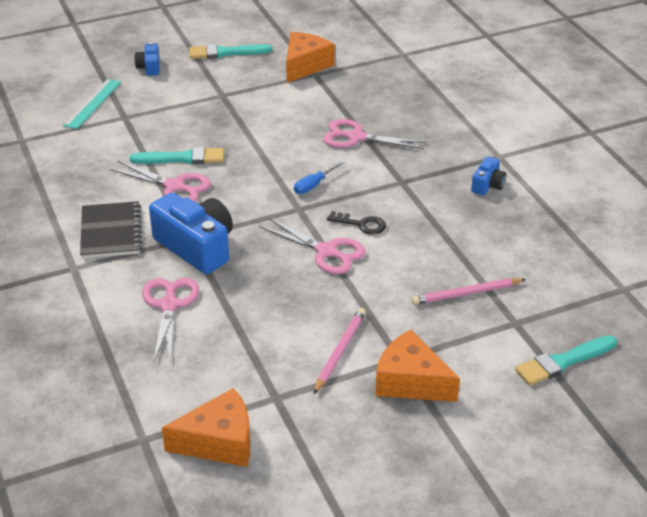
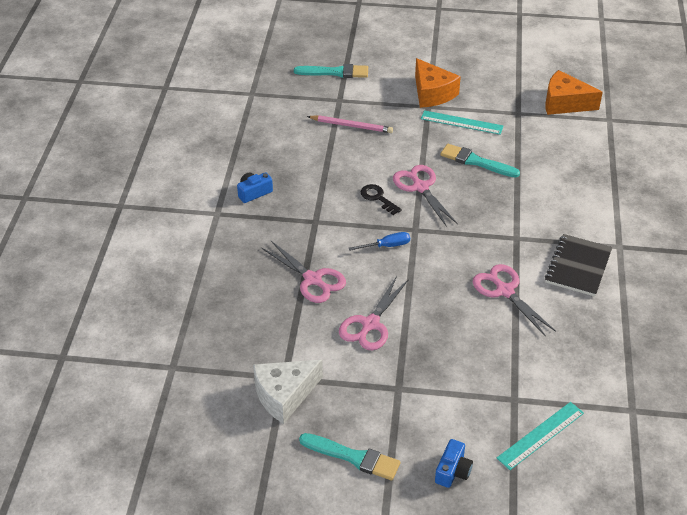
camera: 150 degrees left, 5 degrees up
turquoise brush [130,147,224,164] -> turquoise brush moved to [440,144,520,178]
pink scissors [142,278,199,363] -> pink scissors moved to [339,276,409,350]
blue camera [149,193,233,274] -> none
orange cheese [286,32,335,83] -> white cheese [253,359,323,424]
pink pencil [314,308,366,394] -> turquoise ruler [421,110,503,135]

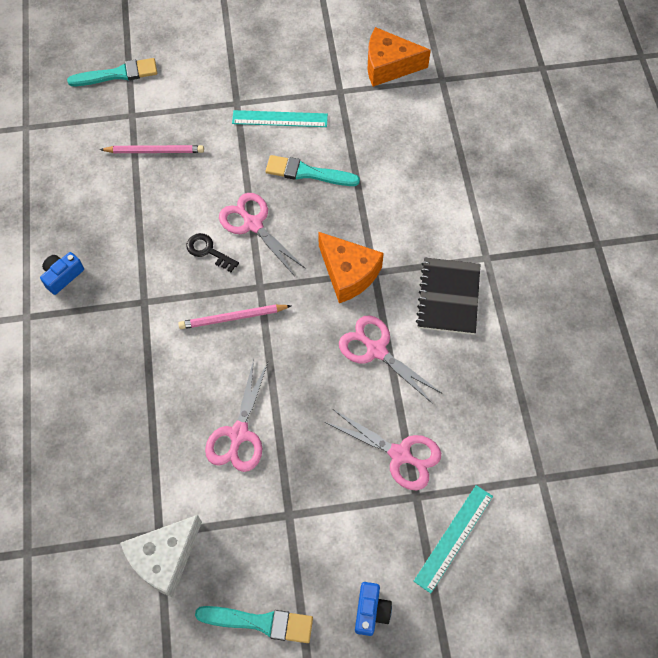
camera: 15 degrees left, 20 degrees up
pink scissors [262,241,346,303] -> pink scissors moved to [325,409,441,490]
blue screwdriver [349,232,410,251] -> pink pencil [178,304,291,329]
orange cheese [415,58,461,108] -> orange cheese moved to [318,232,384,303]

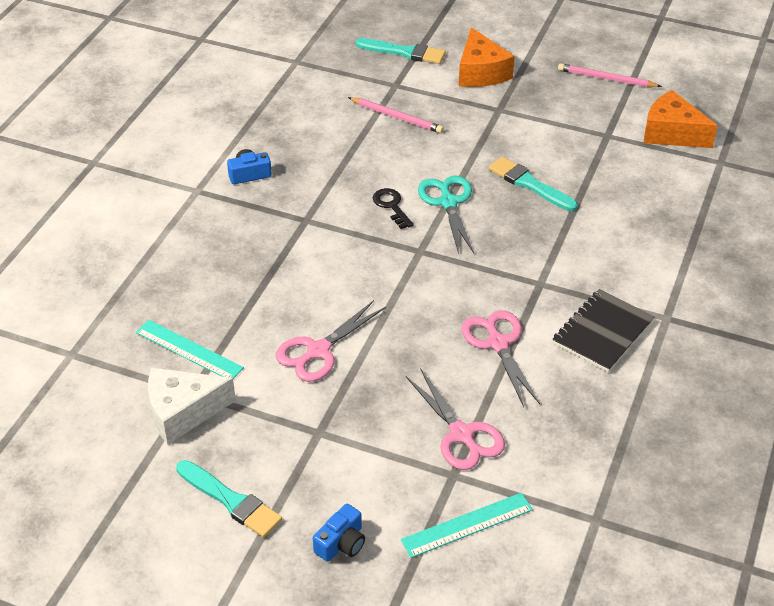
camera: 30 degrees right, 20 degrees down
pink pencil [178,304,291,329] -> pink pencil moved to [558,63,662,87]
pink scissors [219,193,306,275] -> turquoise scissors [418,176,474,254]
turquoise ruler [232,110,328,127] -> turquoise ruler moved to [136,320,244,379]
orange cheese [318,232,384,303] -> orange cheese moved to [459,27,515,87]

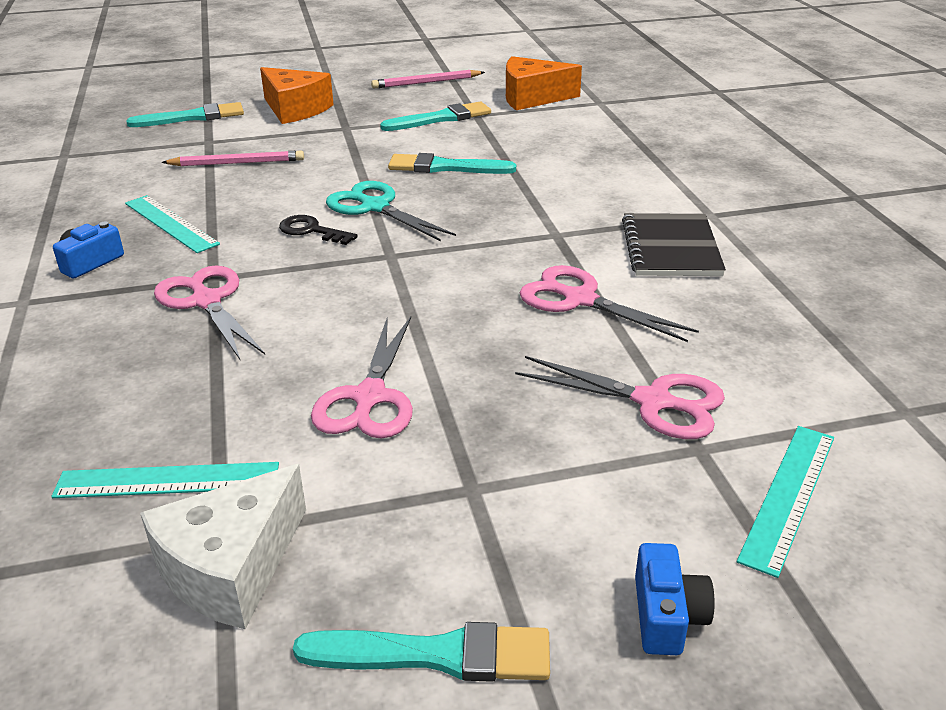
camera: 35 degrees left, 10 degrees down
none -> turquoise ruler [125,195,220,253]
none -> pink scissors [154,266,265,361]
none -> turquoise brush [380,102,491,131]

